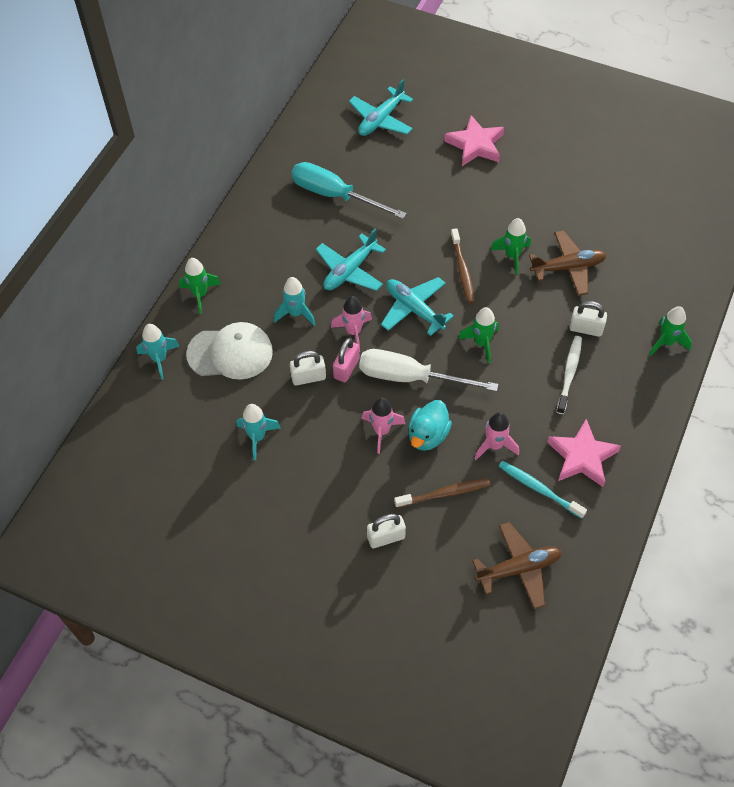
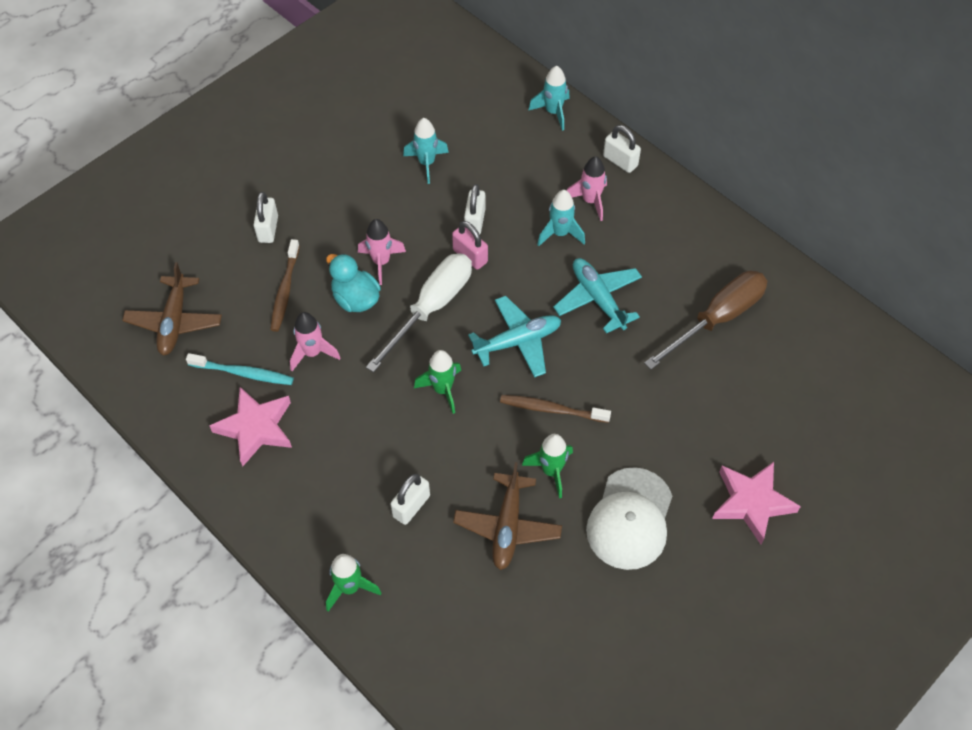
camera: 110 degrees right, 0 degrees up
green rocket [179,258,221,314] -> white padlock [603,125,641,173]
white cap [186,322,273,380] -> white cap moved to [586,467,672,570]
turquoise screwdriver [291,162,407,219] -> brown screwdriver [644,271,767,369]
pink rocket [331,296,372,352] -> pink rocket moved to [567,156,607,221]
turquoise plane [349,79,413,136] -> none
turquoise toothbrush [499,461,587,519] -> turquoise toothbrush turned 45 degrees clockwise [186,353,294,385]
white toothbrush [557,336,582,414] -> none

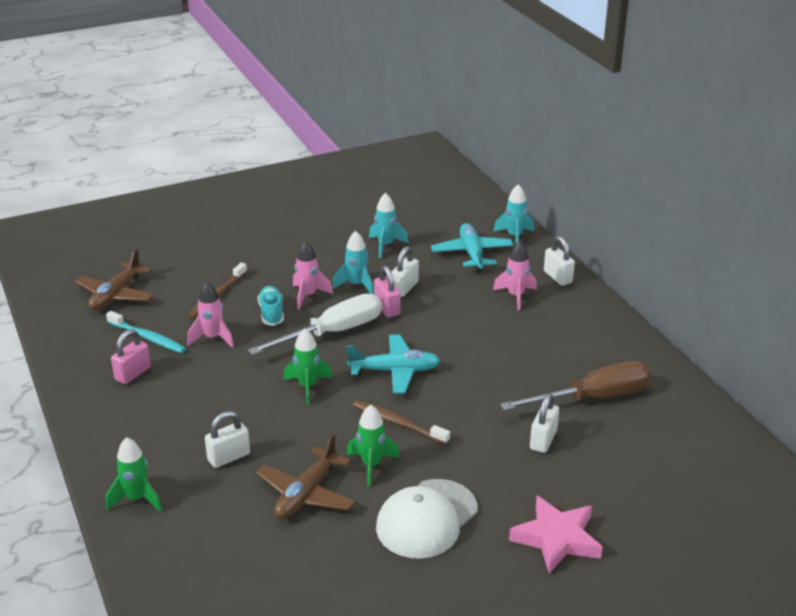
camera: 20 degrees right, 25 degrees down
pink star [209,387,292,467] -> pink padlock [111,329,151,384]
white padlock [254,192,278,243] -> white padlock moved to [530,393,559,453]
turquoise duck [326,254,381,312] -> turquoise shoe [258,286,284,326]
turquoise rocket [537,190,585,246] -> turquoise rocket moved to [332,231,374,294]
turquoise plane [553,258,642,333] -> turquoise plane moved to [431,223,513,272]

